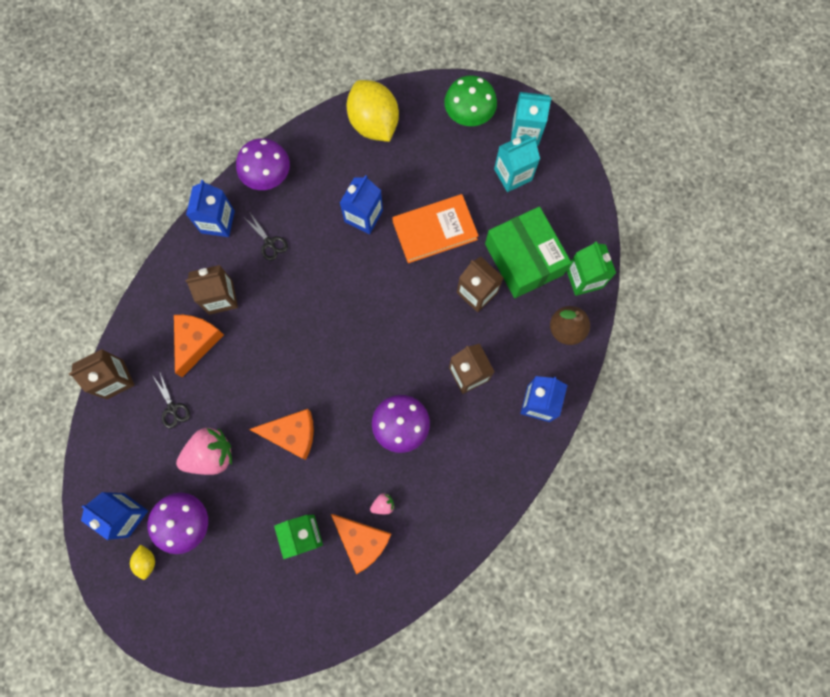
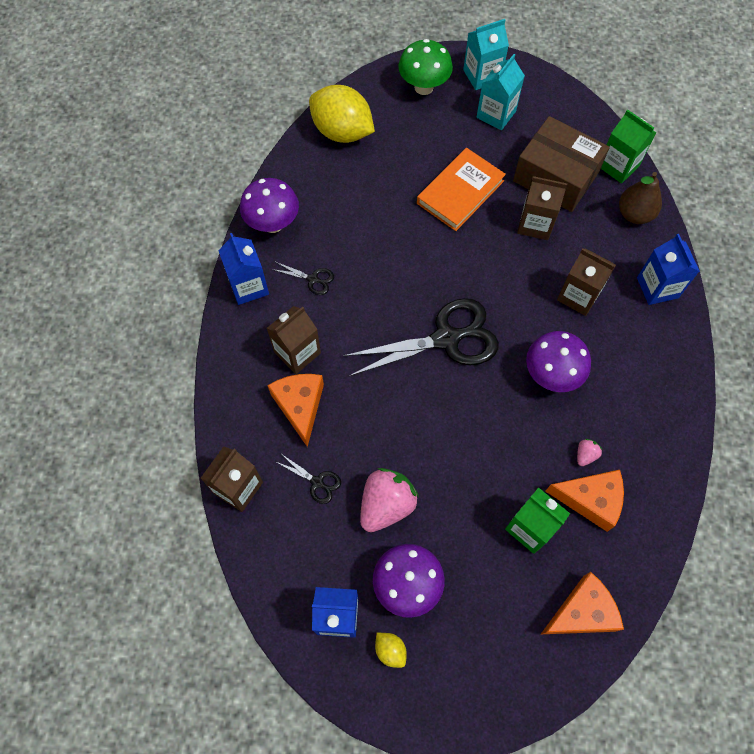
camera: 30 degrees left, 10 degrees down
orange cheese [249,409,314,460] -> orange cheese moved to [541,572,624,634]
blue carton [340,175,383,234] -> none
green box [485,206,571,298] -> brown box [513,116,610,212]
none -> black scissors [343,298,499,376]

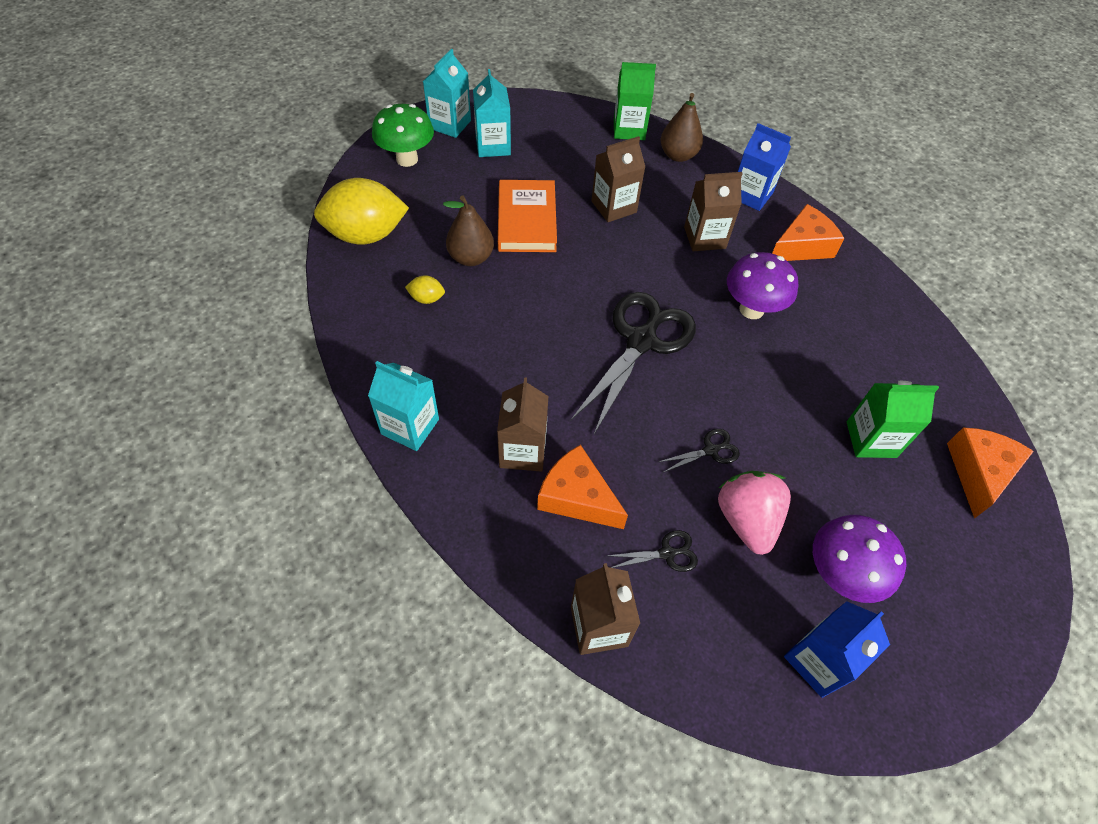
camera: 45 degrees left, 10 degrees down
blue carton [218,233,269,305] -> turquoise carton [368,361,439,451]
purple mushroom [240,178,299,233] -> none
black scissors [271,262,334,295] -> black scissors moved to [659,429,740,472]
yellow lemon [375,633,407,668] -> yellow lemon moved to [405,275,445,304]
brown box [513,116,610,212] -> none
orange cheese [545,470,624,532] -> orange cheese moved to [772,204,845,261]
pink strawberry [577,439,602,466] -> none
none -> brown pear [443,196,494,266]

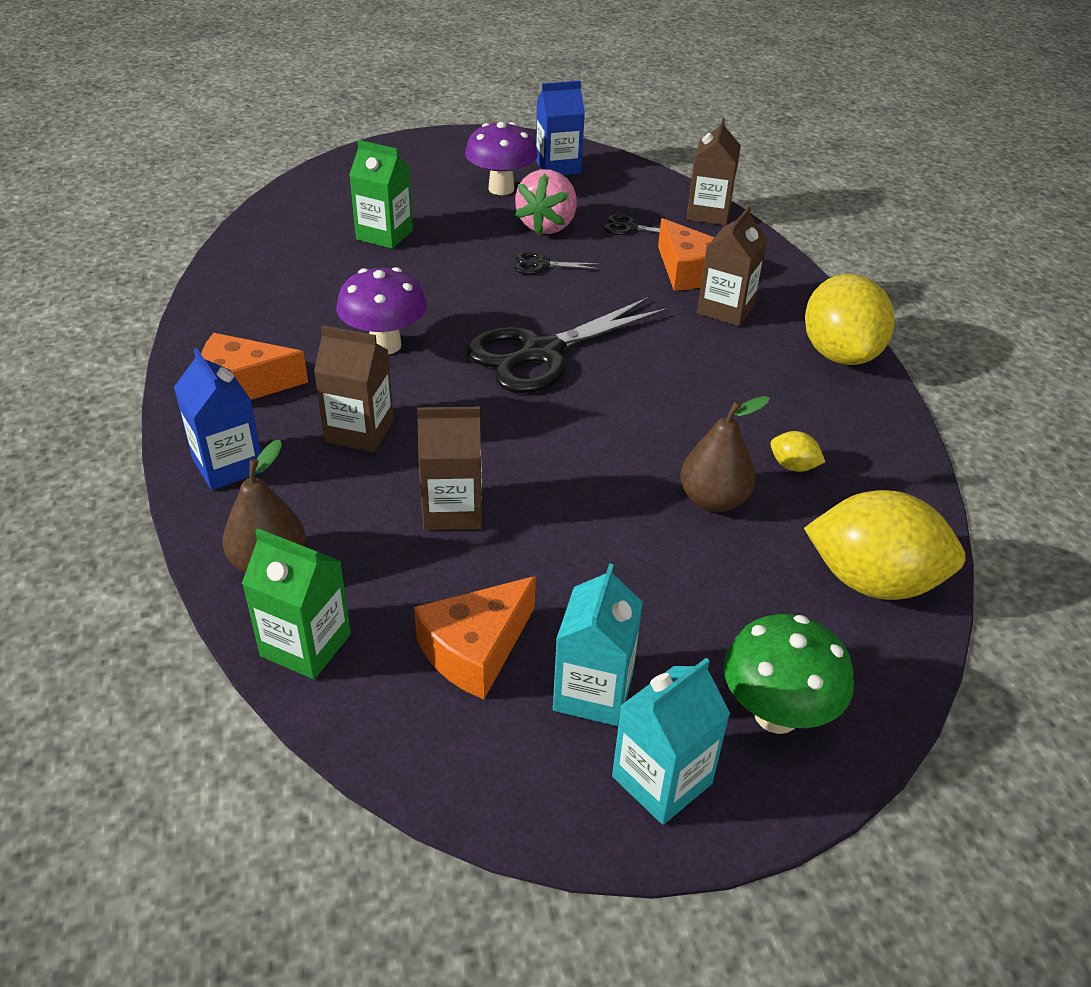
camera: 155 degrees left, 15 degrees down
turquoise carton [368,361,439,451] -> yellow lemon [805,274,895,365]
orange book [498,180,557,252] -> none
orange cheese [947,427,1034,519] -> orange cheese moved to [414,576,536,699]

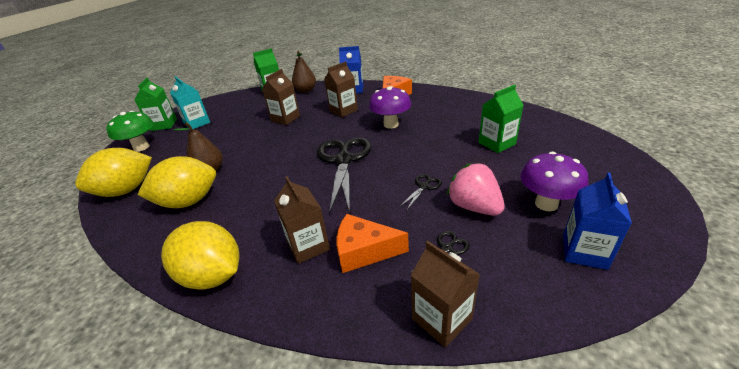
camera: 130 degrees right, 5 degrees down
orange cheese [414,576,536,699] -> none
turquoise carton [612,658,730,825] -> green carton [134,77,177,131]
yellow lemon [770,431,825,472] -> yellow lemon [137,156,216,208], size x2.39

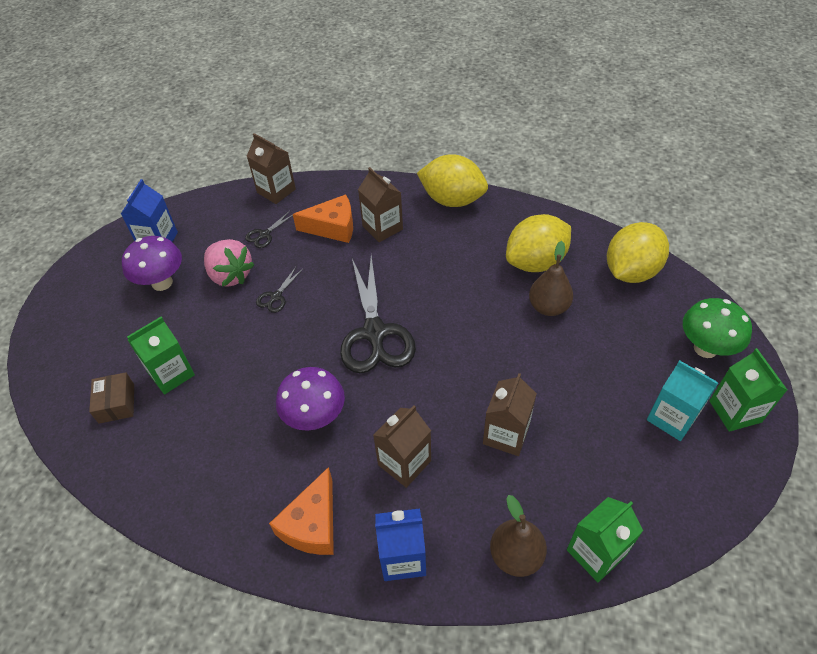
camera: 170 degrees right, 15 degrees up
none -> brown box [89,372,134,424]

